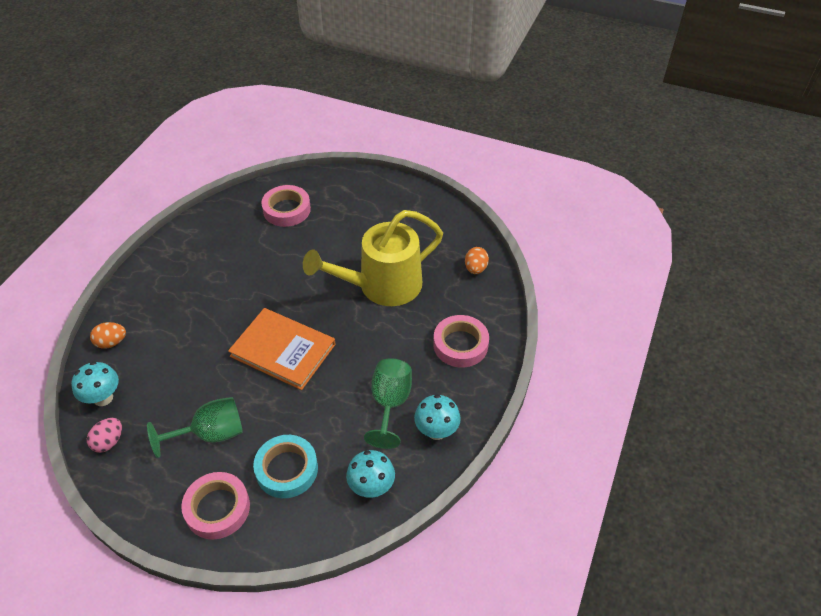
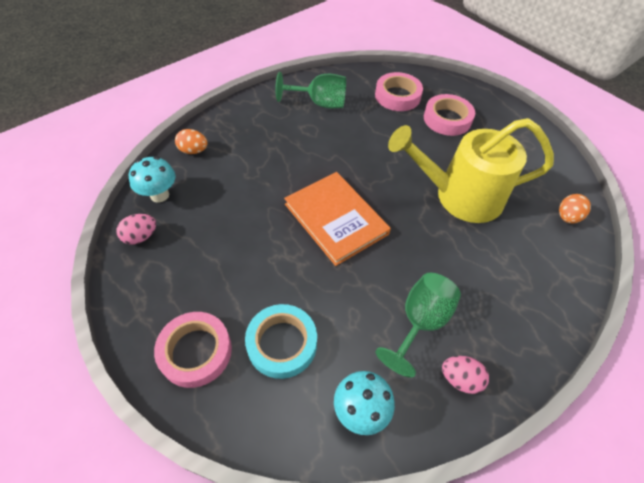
camera: 25 degrees right, 5 degrees up
green goblet [147,397,243,458] -> green goblet moved to [276,72,346,109]
turquoise mushroom [414,394,461,440] -> pink egg [442,356,489,394]
pink tape [433,315,489,367] -> pink tape moved to [424,94,475,136]

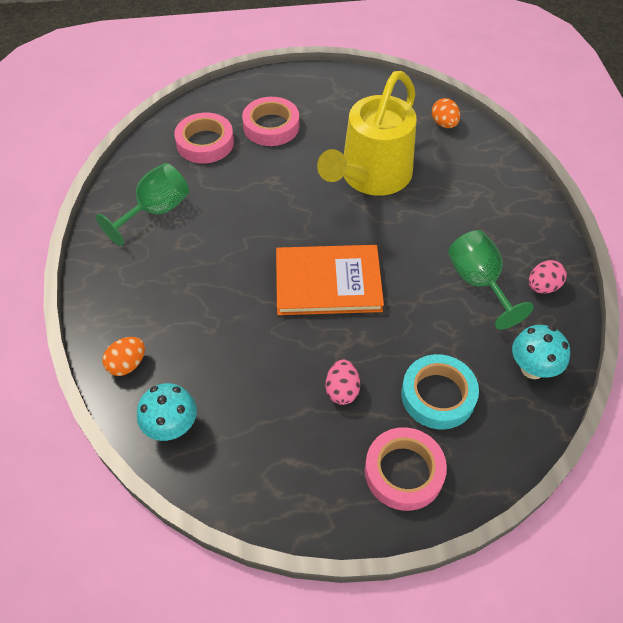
camera: 55 degrees left, 0 degrees up
pink egg [116,214,156,245] -> pink egg moved to [326,360,360,405]

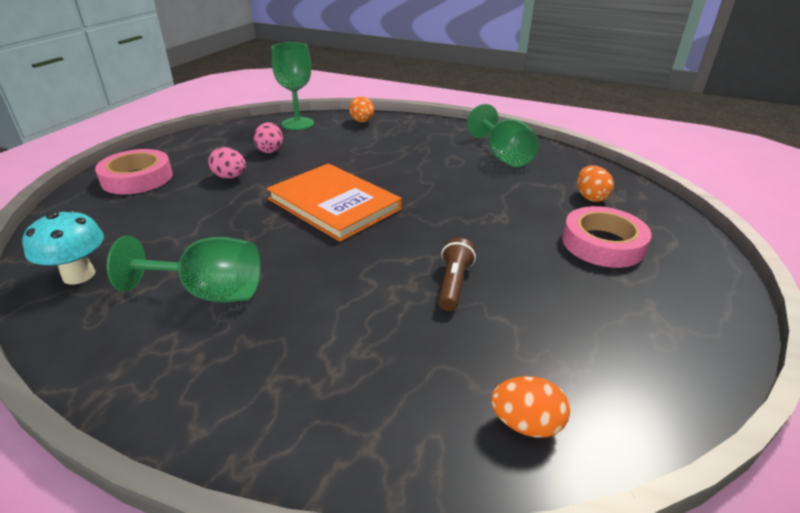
camera: 120 degrees right, 20 degrees down
turquoise mushroom [137,383,197,441] -> green goblet [271,42,314,130]
pink tape [174,113,234,163] -> orange egg [577,165,614,202]
orange book [276,245,384,315] -> orange book turned 75 degrees counterclockwise [267,163,402,242]
yellow watering can [317,71,417,196] -> brown flashlight [438,238,476,311]
turquoise tape [401,354,479,429] -> none
pink egg [529,260,567,294] -> pink egg moved to [254,122,283,153]

